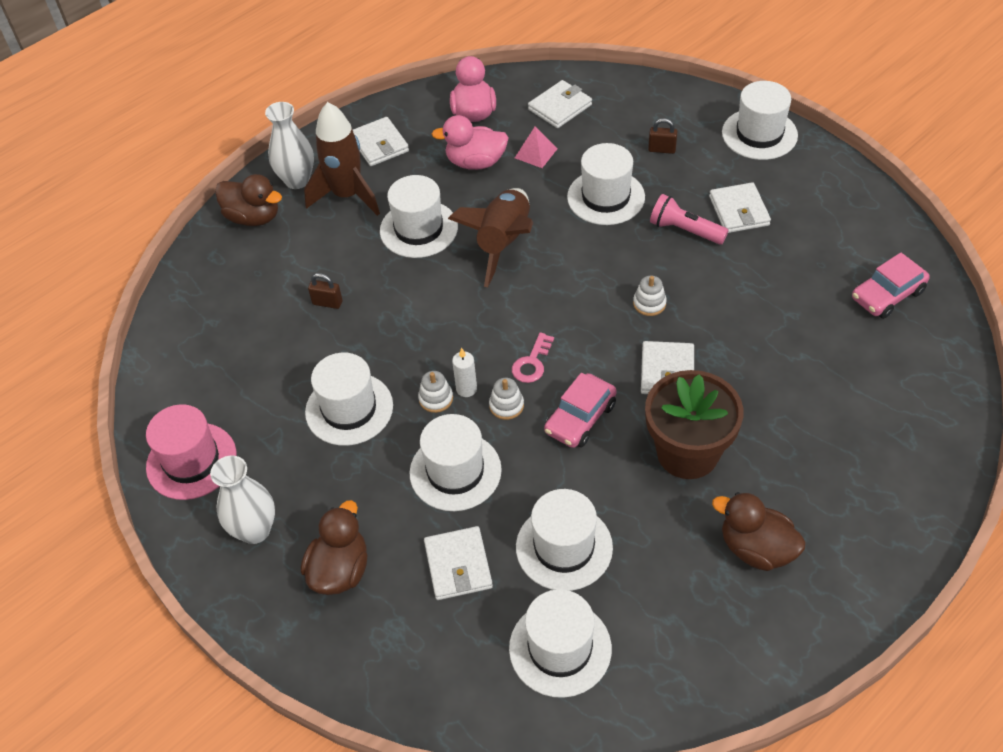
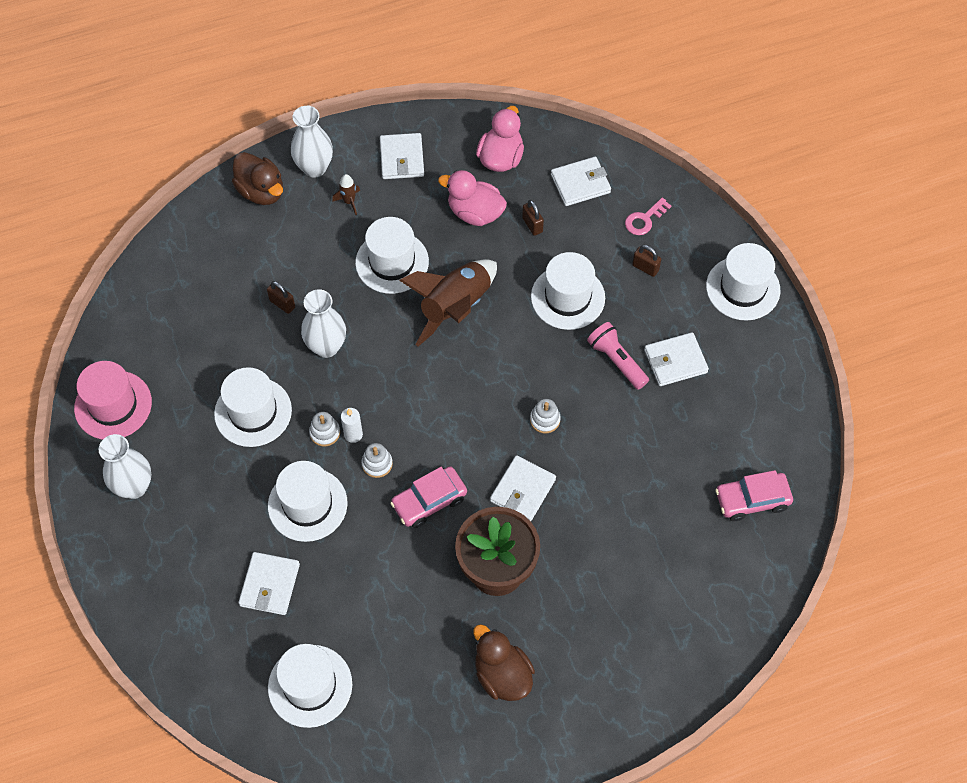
camera: 20 degrees right, 10 degrees up
brown duck [301,500,367,595] -> none
brown rocket [304,102,380,216] -> brown rocket [332,174,360,215], size x0.42
pink key [512,332,554,383] -> pink key moved to [625,198,671,235]
pink pyramid [515,126,558,168] -> brown padlock [522,200,544,236]
white hat [516,489,613,591] -> none
white wallet [709,182,771,233] -> white wallet turned 60 degrees clockwise [644,332,709,386]
none -> white vase [301,289,346,358]

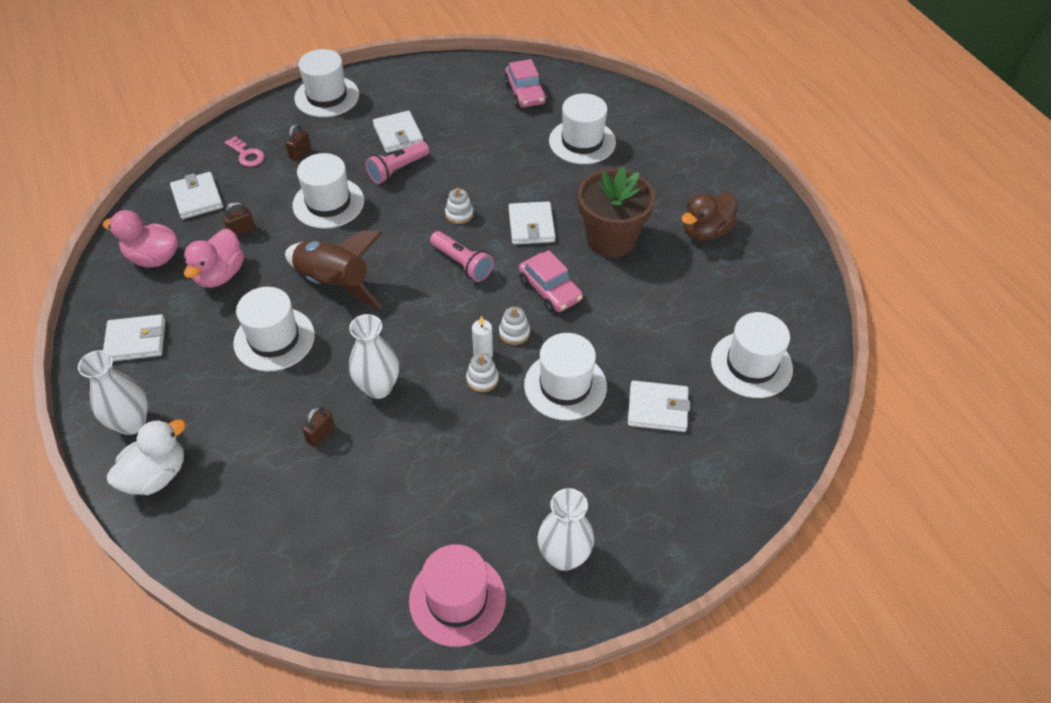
camera: 95 degrees left, 10 degrees down
white hat [214,367,292,447] -> white hat moved to [549,93,616,164]
brown duck [232,152,283,205] -> white duck [107,419,186,495]
brown rocket [332,174,360,215] -> none
white wallet [490,455,556,521] -> white wallet turned 60 degrees clockwise [509,201,556,245]
none -> pink flashlight [430,231,494,282]

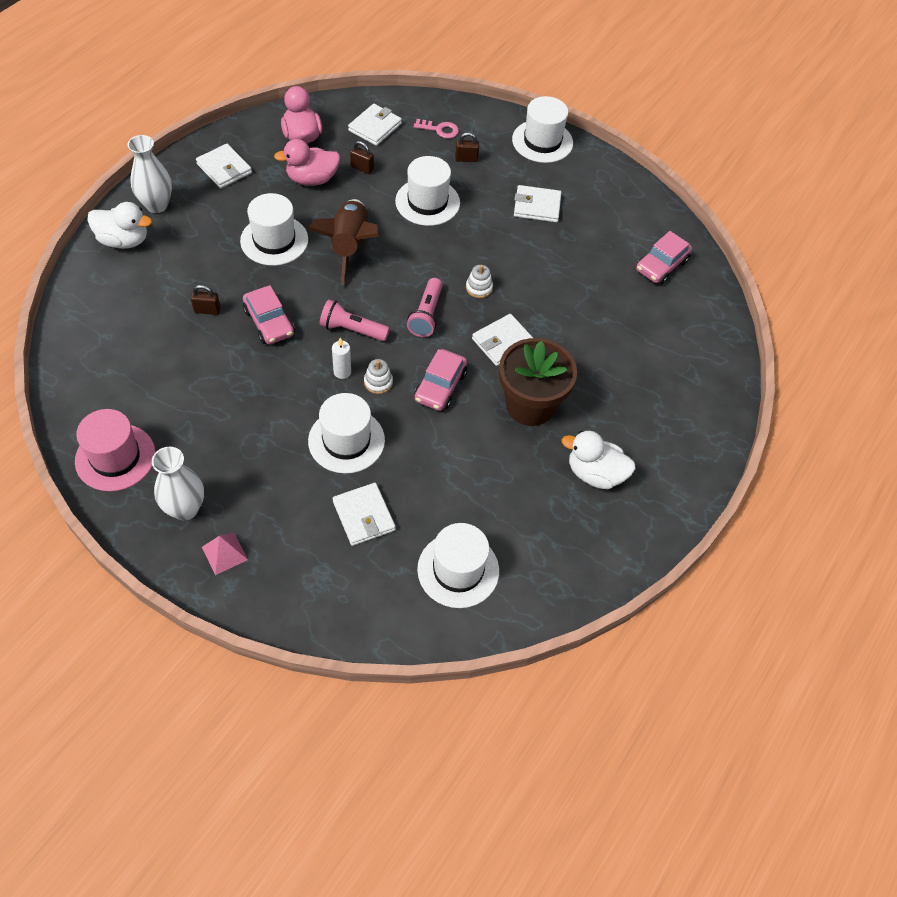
camera: 55 degrees right, 5 degrees up
pink key [225,136,265,167] -> pink key turned 90 degrees counterclockwise [414,119,459,139]
white vase [349,314,399,399] -> pink car [243,285,295,344]
pink flashlight [365,141,429,184] -> pink flashlight moved to [320,299,390,341]
white wallet [373,111,423,153] -> white wallet turned 60 degrees clockwise [514,185,561,222]
white stacking toy [466,353,499,392] -> none
white hat [549,93,616,164] -> none
brown duck [681,192,737,241] -> white duck [562,431,636,489]
none -> pink pyramid [202,532,248,575]

